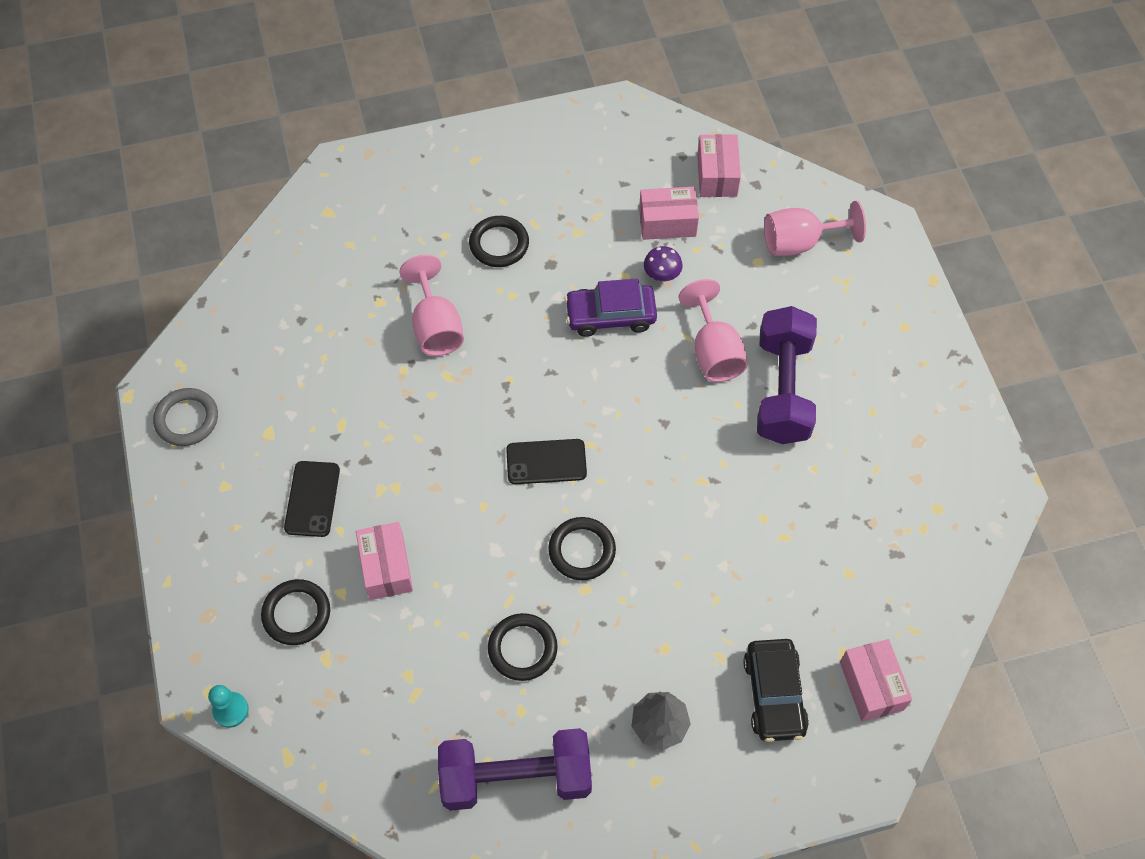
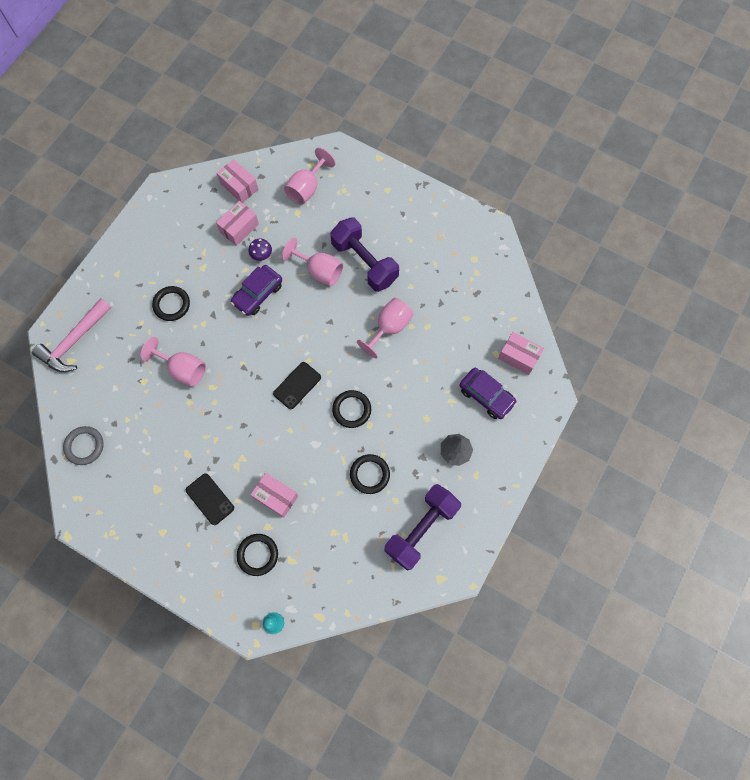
camera: 45 degrees left, 10 degrees up
grey ring [153,388,218,446] -> grey ring moved to [63,426,104,465]
black car [743,639,809,742] -> purple car [459,368,517,419]
none -> pink hammer [32,298,112,372]
none -> pink goblet [357,298,414,358]

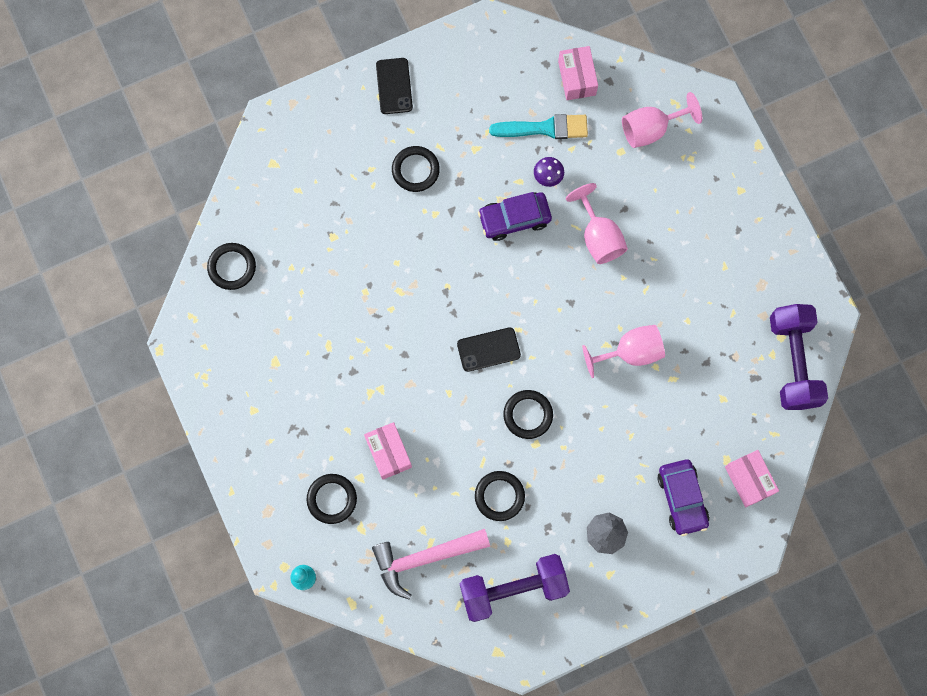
camera: 35 degrees right, 5 degrees up
pink hammer [32,298,112,372] -> pink hammer moved to [372,529,490,599]
grey ring [63,426,104,465] -> black ring [207,243,256,290]
pink goblet [140,337,206,387] -> none
black phone [186,473,234,525] -> black phone moved to [376,58,413,114]
pink box [216,201,259,246] -> turquoise brush [489,114,588,139]
purple dumbbell [330,218,399,292] -> purple dumbbell moved to [770,304,828,410]

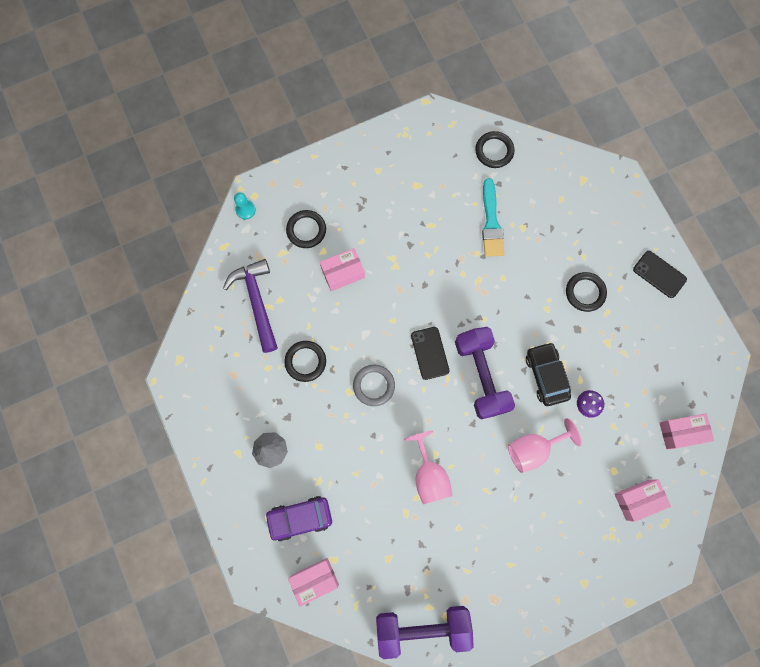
camera: 90 degrees right, 0 degrees up
pink hammer [372,529,490,599] -> purple hammer [223,259,278,353]
black phone [376,58,413,114] -> black phone turned 45 degrees clockwise [633,251,687,298]
purple dumbbell [460,554,570,622] -> purple dumbbell moved to [455,327,515,419]
purple car [478,192,552,241] -> black car [526,342,571,406]
turquoise brush [489,114,588,139] -> turquoise brush moved to [482,178,504,257]
black ring [503,390,553,439] -> grey ring [353,365,395,406]
pink goblet [622,92,702,148] -> pink box [615,479,671,522]

